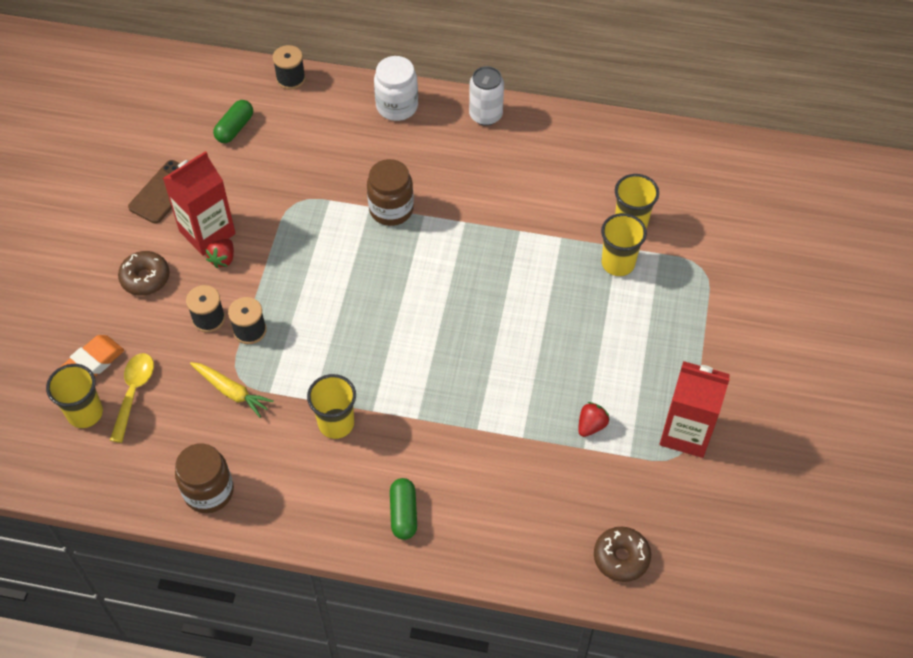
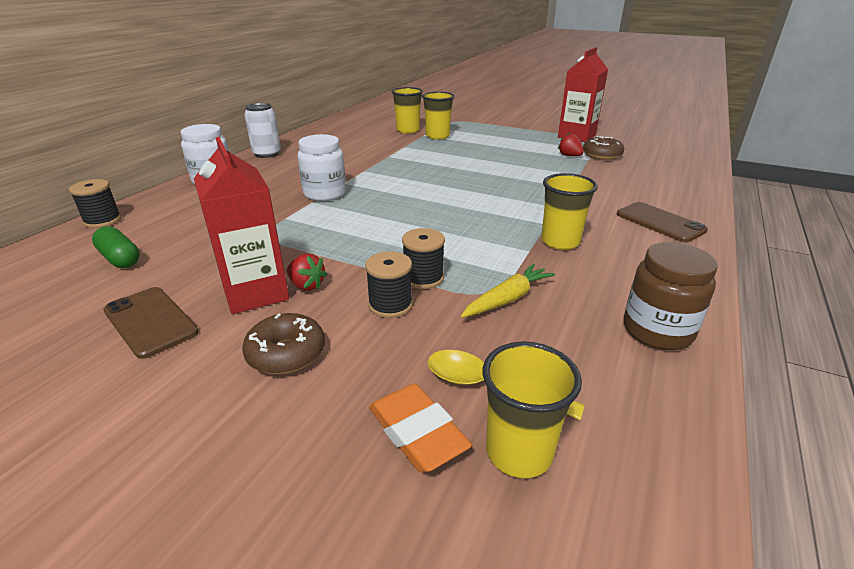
camera: 75 degrees left, 25 degrees down
brown jar [367,159,414,226] -> white jar [298,134,346,201]
green capsule [390,478,417,540] -> brown phone [617,202,708,242]
brown donut [594,527,651,582] -> brown donut moved to [583,136,624,160]

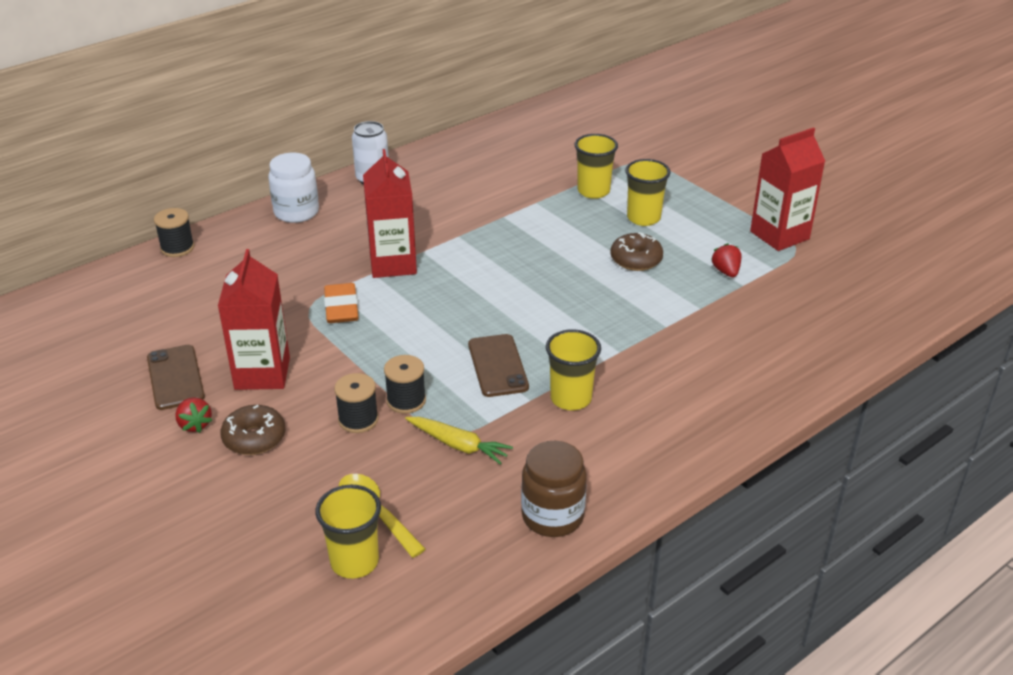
camera: 25 degrees right, 5 degrees up
green capsule [92,226,140,268] -> none
red strawberry [287,254,327,291] -> red strawberry moved to [175,397,212,433]
white jar [298,134,346,201] -> red carton [363,149,417,278]
orange eraser [369,384,472,473] -> orange eraser moved to [324,283,359,323]
yellow cup [392,87,423,134] -> yellow cup moved to [625,159,671,226]
yellow carrot [461,264,555,318] -> yellow carrot turned 45 degrees clockwise [405,417,513,465]
brown donut [583,136,624,160] -> brown donut moved to [610,233,663,271]
brown phone [617,202,708,242] -> brown phone moved to [468,334,529,397]

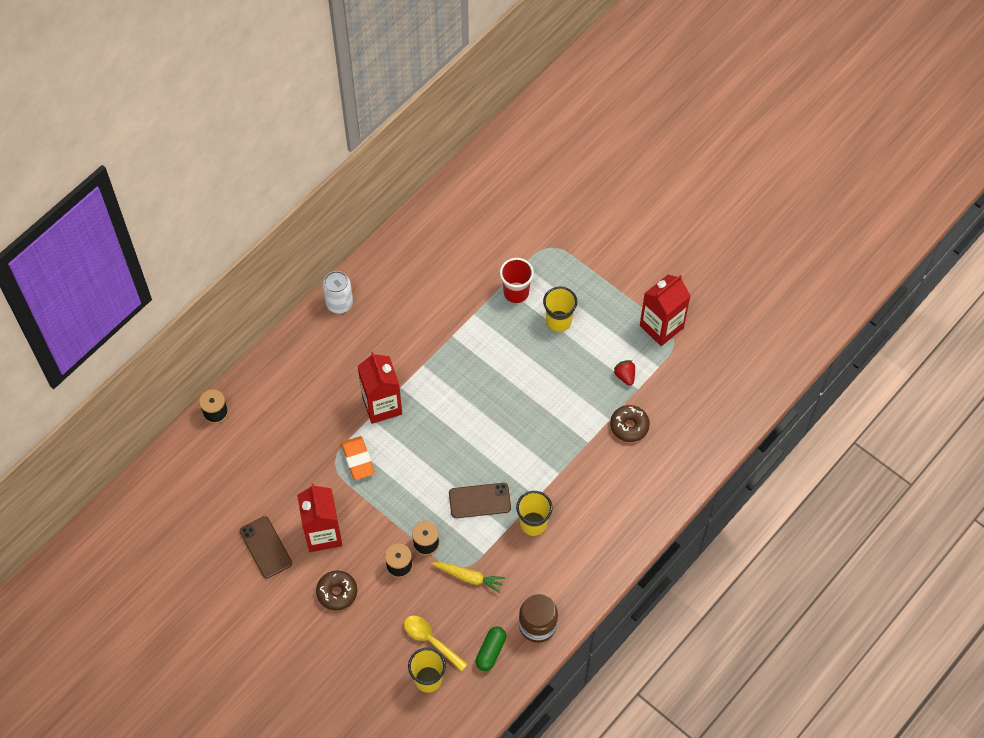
camera: 10 degrees left, 25 degrees up
red strawberry [175,397,212,433] -> none
white jar [268,153,319,223] -> none
brown phone [468,334,529,397] -> brown phone turned 75 degrees counterclockwise [449,483,511,518]
yellow cup [575,134,618,199] -> red cup [500,258,534,303]
brown donut [610,233,663,271] -> brown donut moved to [610,405,650,442]
none -> green capsule [475,626,506,671]

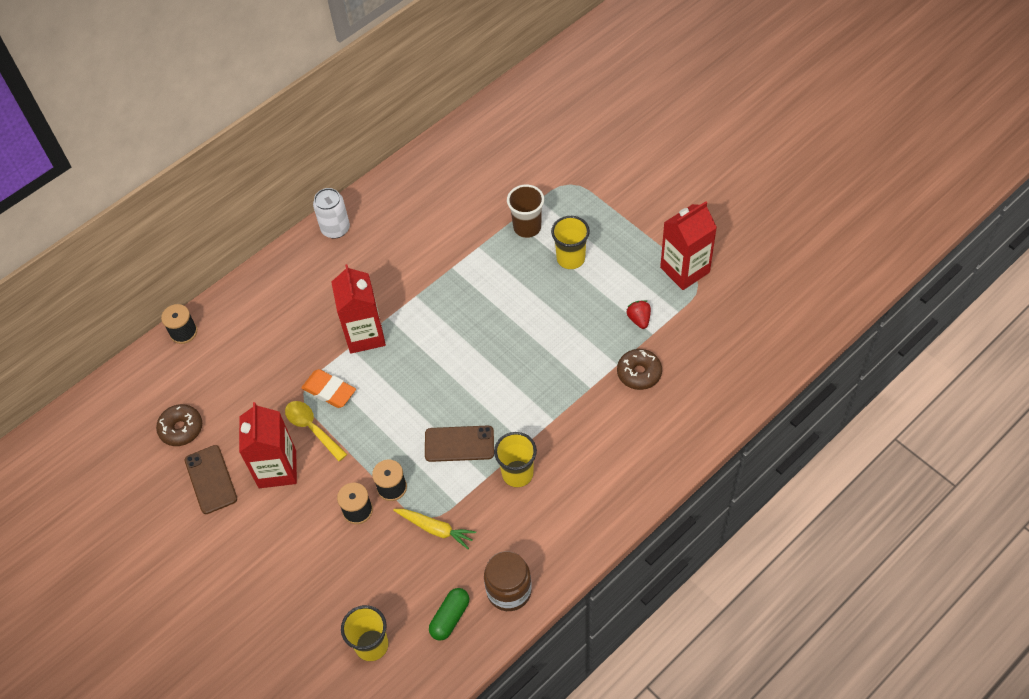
camera: 10 degrees right, 5 degrees down
brown donut [316,571,357,611] -> brown donut moved to [156,404,202,446]
orange eraser [341,436,375,480] -> orange eraser turned 45 degrees counterclockwise [301,369,356,408]
yellow spoon [404,616,468,672] -> yellow spoon moved to [285,401,347,461]
red cup [500,258,534,303] -> brown cup [507,185,544,238]

